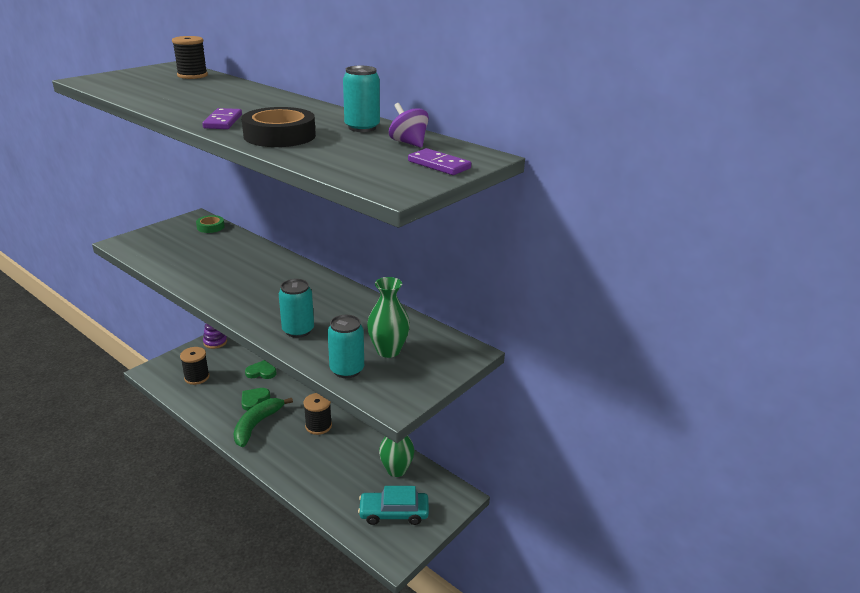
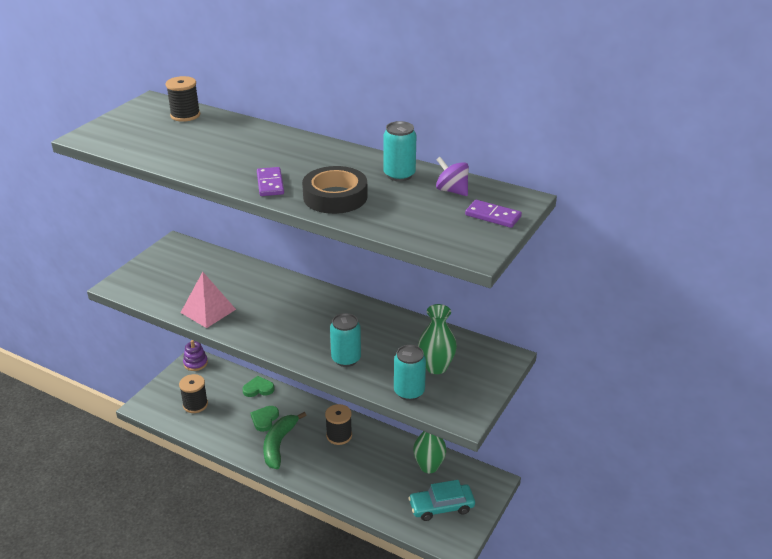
camera: 10 degrees left, 5 degrees up
green tape [196,215,225,233] -> none
none -> pink pyramid [181,272,236,328]

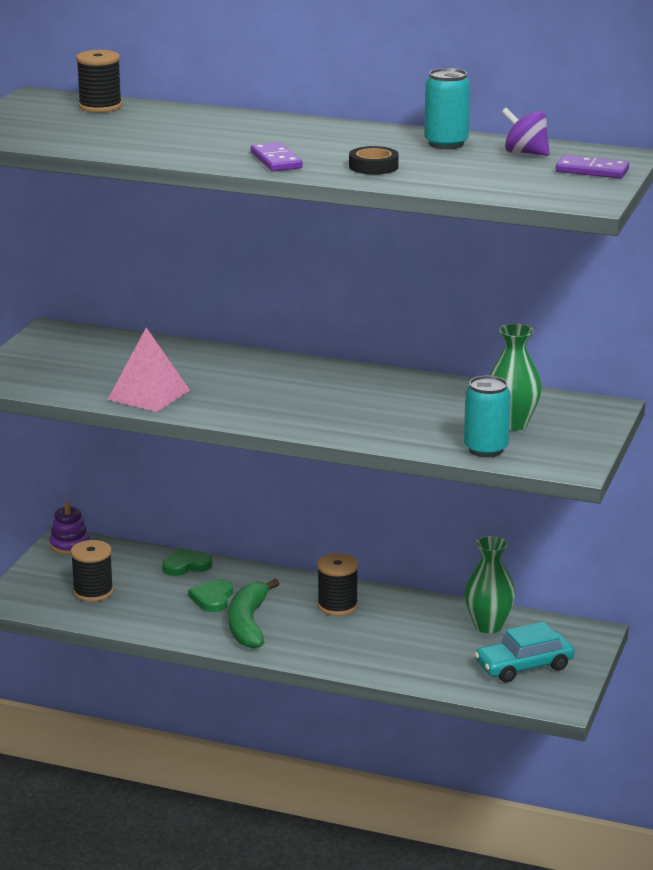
camera: 10 degrees left, 10 degrees down
black tape [302,166,368,214] -> black tape [349,146,399,175], size x0.56
turquoise can [330,313,361,367] -> none

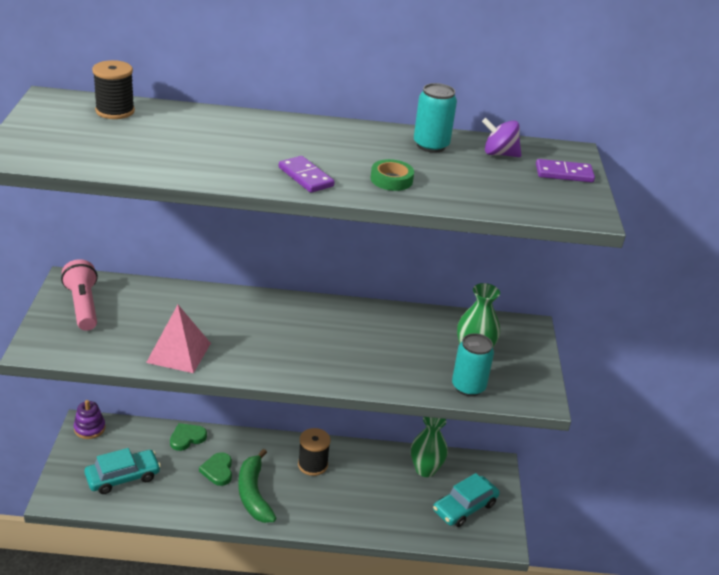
camera: 20 degrees left, 10 degrees up
black spool [71,540,114,602] -> turquoise car [84,448,161,494]
black tape [349,146,399,175] -> green tape [371,159,414,191]
none -> pink flashlight [61,259,98,331]

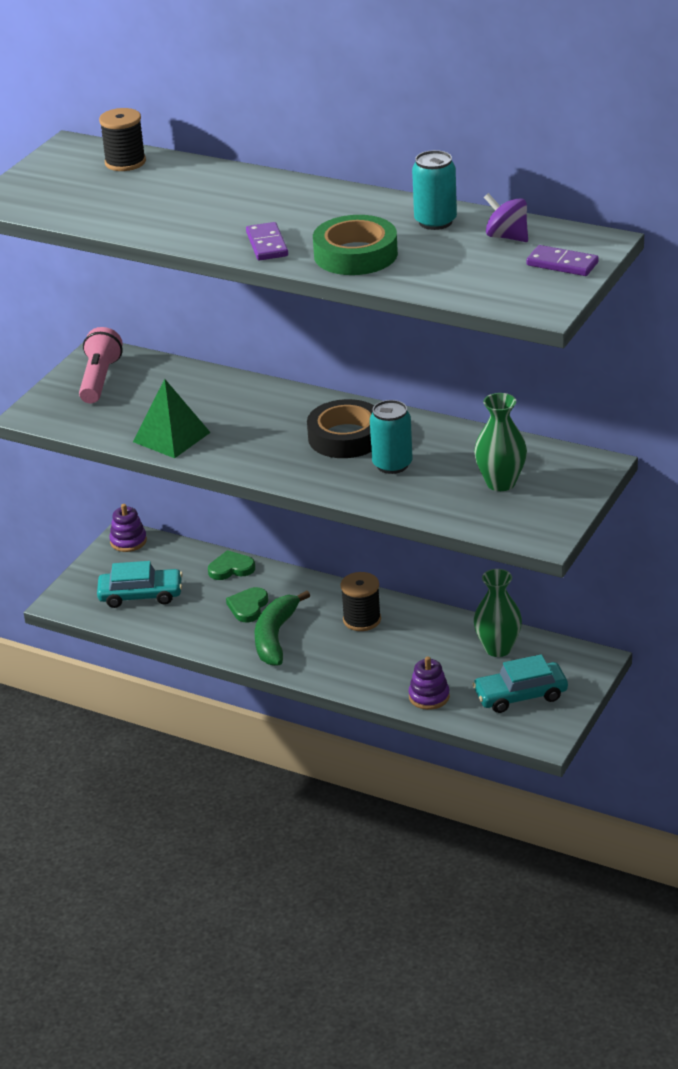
camera: 30 degrees right, 0 degrees up
pink pyramid [146,305,211,373] -> green pyramid [133,379,211,458]
green tape [371,159,414,191] -> green tape [313,215,398,275], size x1.78
turquoise can [452,333,494,396] -> turquoise can moved to [370,400,413,474]
none -> black tape [307,399,374,458]
none -> purple stacking toy [409,656,450,710]

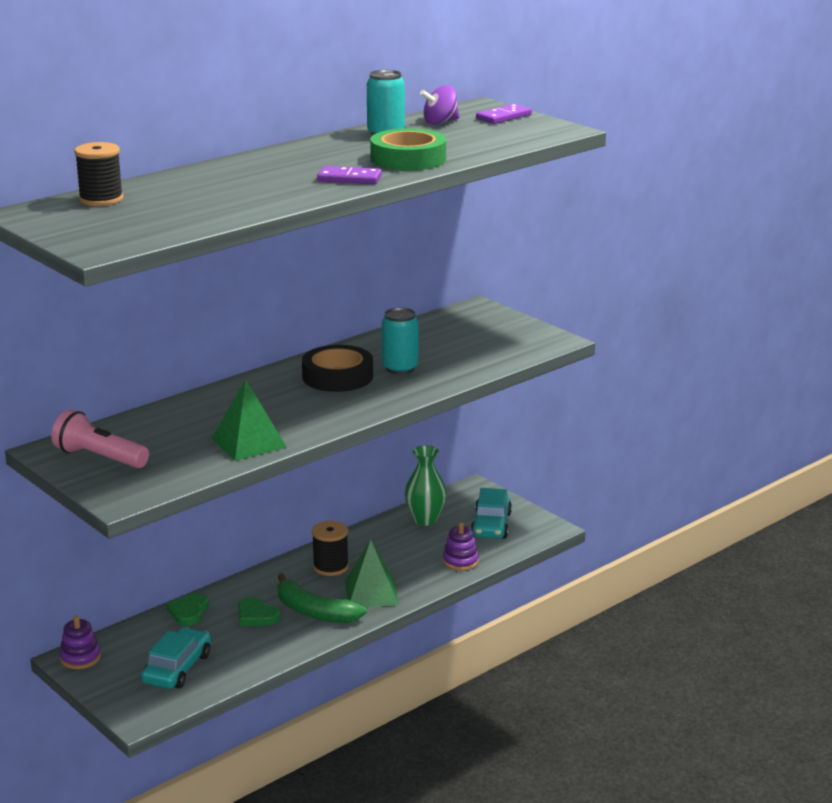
camera: 70 degrees left, 10 degrees down
green vase [474,393,527,491] -> none
none -> green pyramid [345,539,399,607]

